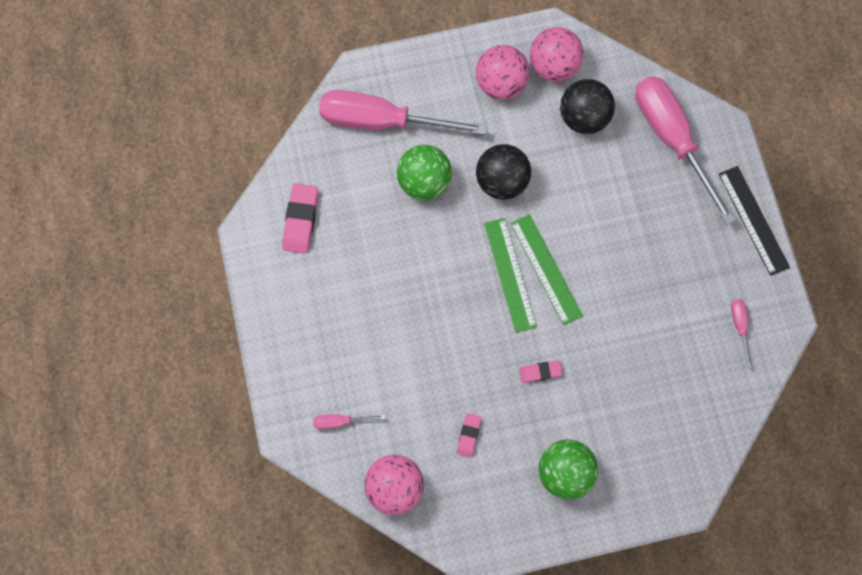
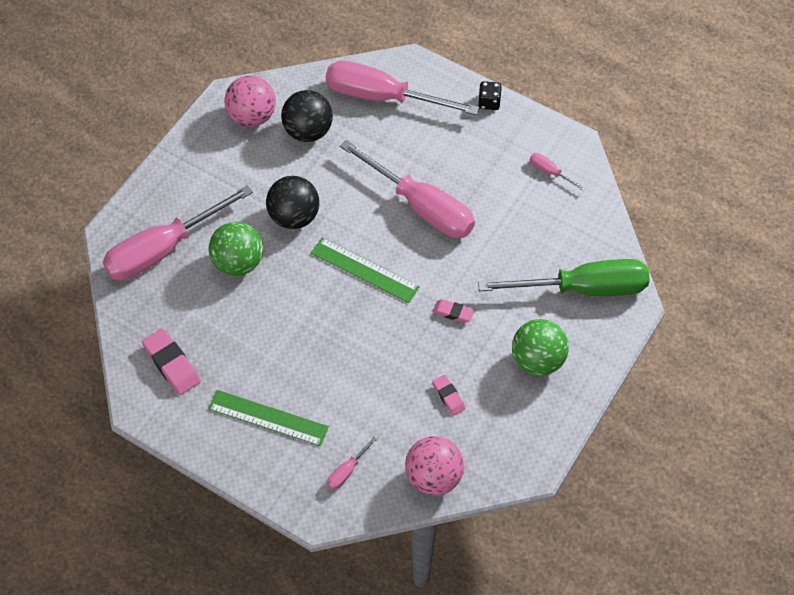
camera: 45 degrees left, 15 degrees down
pink ball [476,45,530,100] -> none
green ruler [510,214,583,325] -> green ruler moved to [208,390,329,446]
pink eraser [520,360,563,383] -> pink eraser turned 75 degrees clockwise [433,299,474,323]
black ruler [718,166,790,276] -> black dice [478,81,502,110]
none -> pink screwdriver [340,140,475,238]
none -> green screwdriver [478,259,650,296]

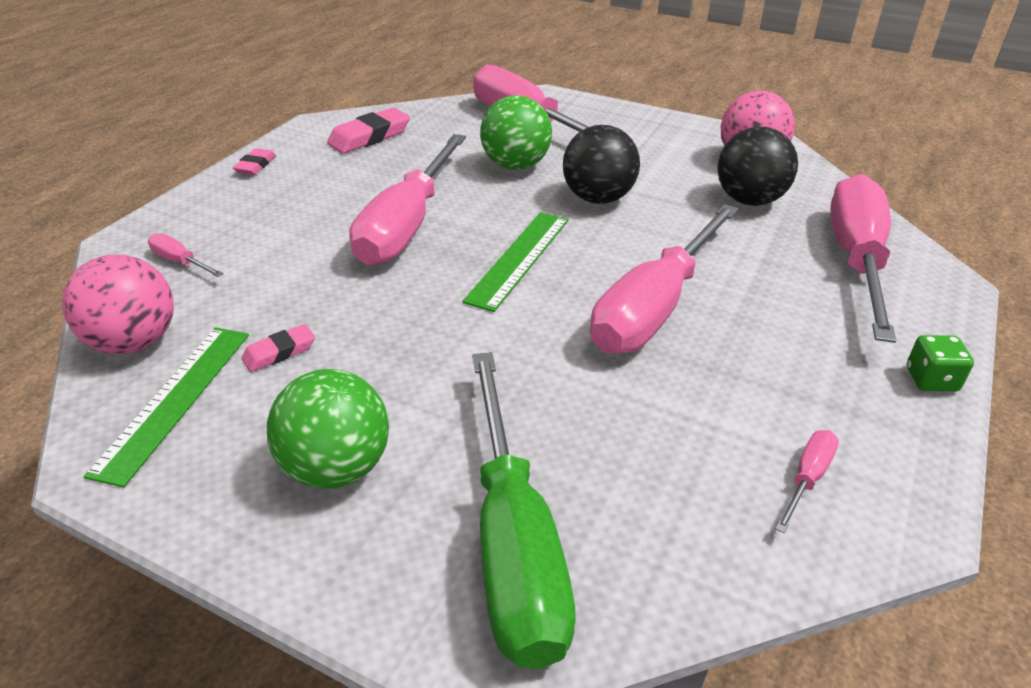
camera: 85 degrees right, 20 degrees down
green ruler [208,390,329,446] -> green ruler moved to [84,327,249,487]
pink eraser [433,299,474,323] -> pink eraser moved to [233,148,276,175]
black dice [478,81,502,110] -> green dice [907,335,974,392]
none -> pink screwdriver [349,134,466,266]

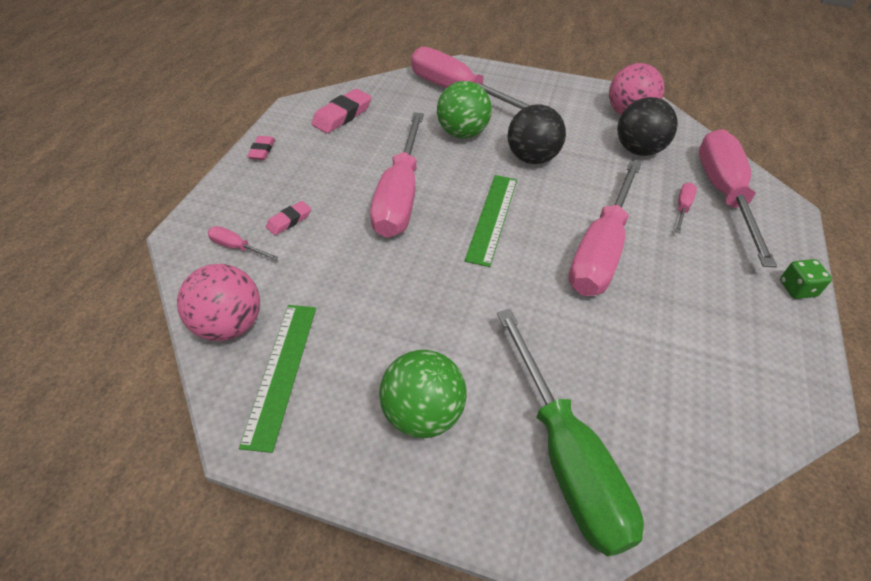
camera: 10 degrees left, 10 degrees up
pink eraser [242,324,315,372] -> pink eraser moved to [266,201,311,235]
pink screwdriver [775,430,839,533] -> pink screwdriver moved to [675,182,697,233]

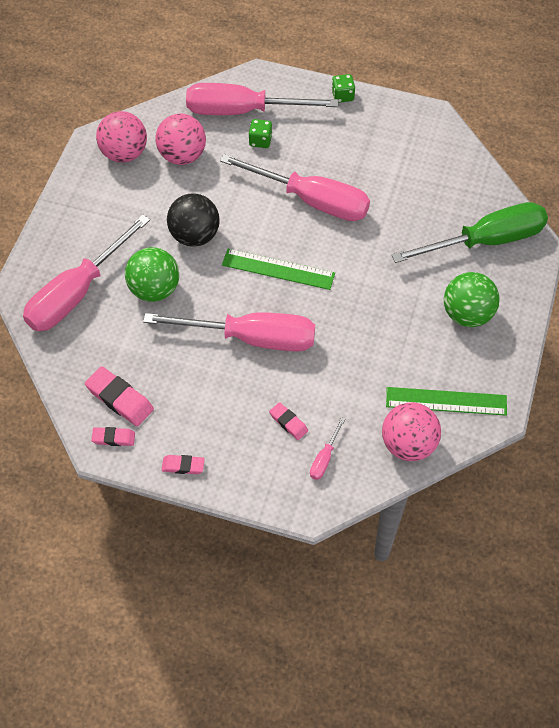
camera: 90 degrees left, 10 degrees up
black ball [617,97,678,156] -> pink ball [156,113,206,165]
pink screwdriver [675,182,697,233] -> green dice [249,119,272,148]
none -> pink eraser [91,427,135,446]

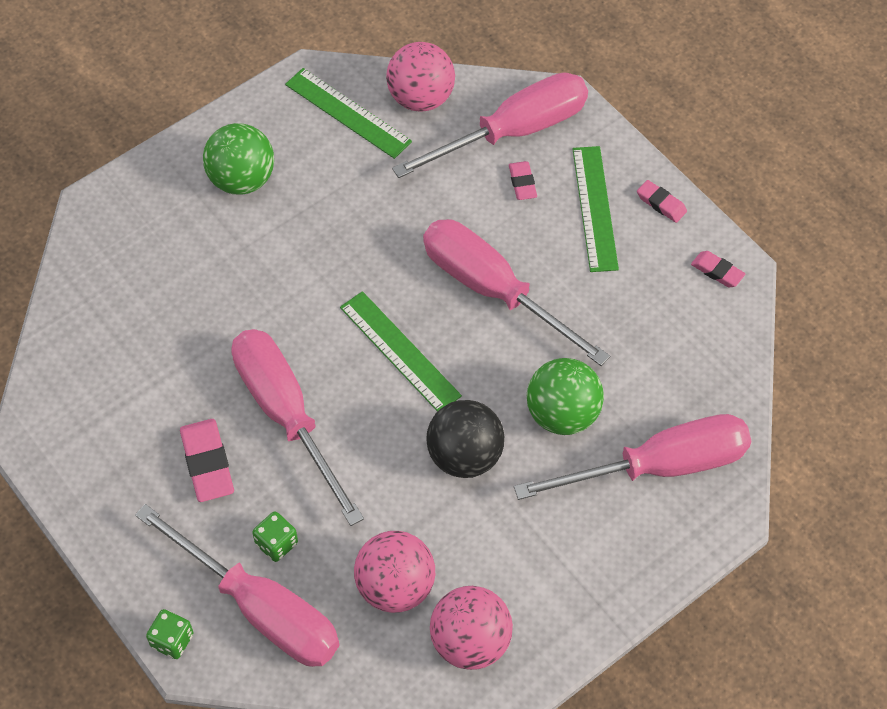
camera: 145 degrees left, 0 degrees up
pink eraser [85,366,154,426] -> pink eraser moved to [180,419,234,502]
pink screwdriver [310,417,345,480] -> pink screwdriver [392,72,588,178], size x2.50
green dice [332,74,355,103] -> green dice moved to [146,609,194,659]
green screwdriver [392,202,548,263] -> none
none -> green ruler [573,146,619,272]

